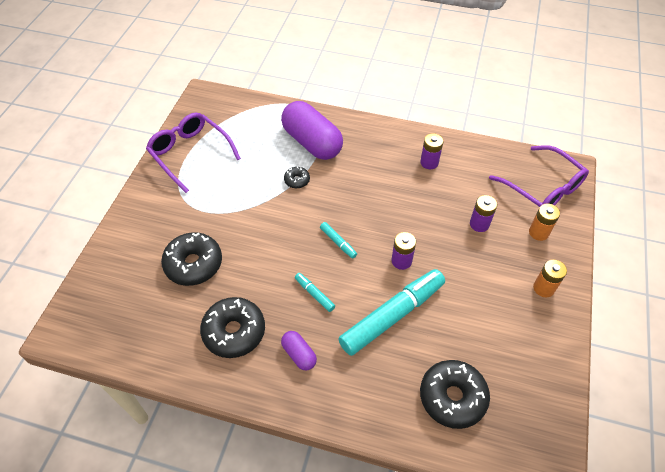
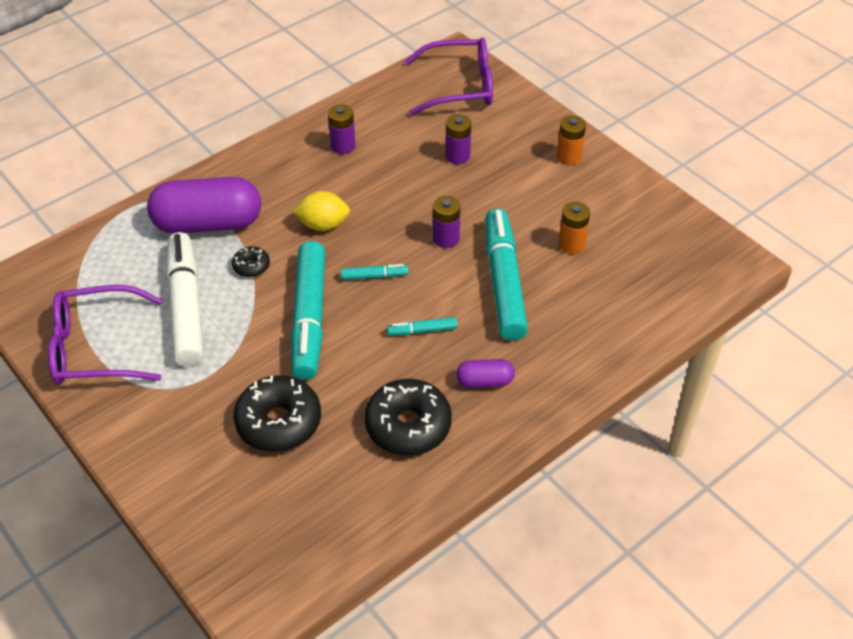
camera: 55 degrees left, 5 degrees down
black donut [420,360,490,429] -> none
orange battery [529,203,560,241] -> orange battery moved to [558,202,590,254]
none -> white marker [166,232,203,367]
none -> turquoise marker [291,241,325,380]
none -> yellow lemon [292,191,350,231]

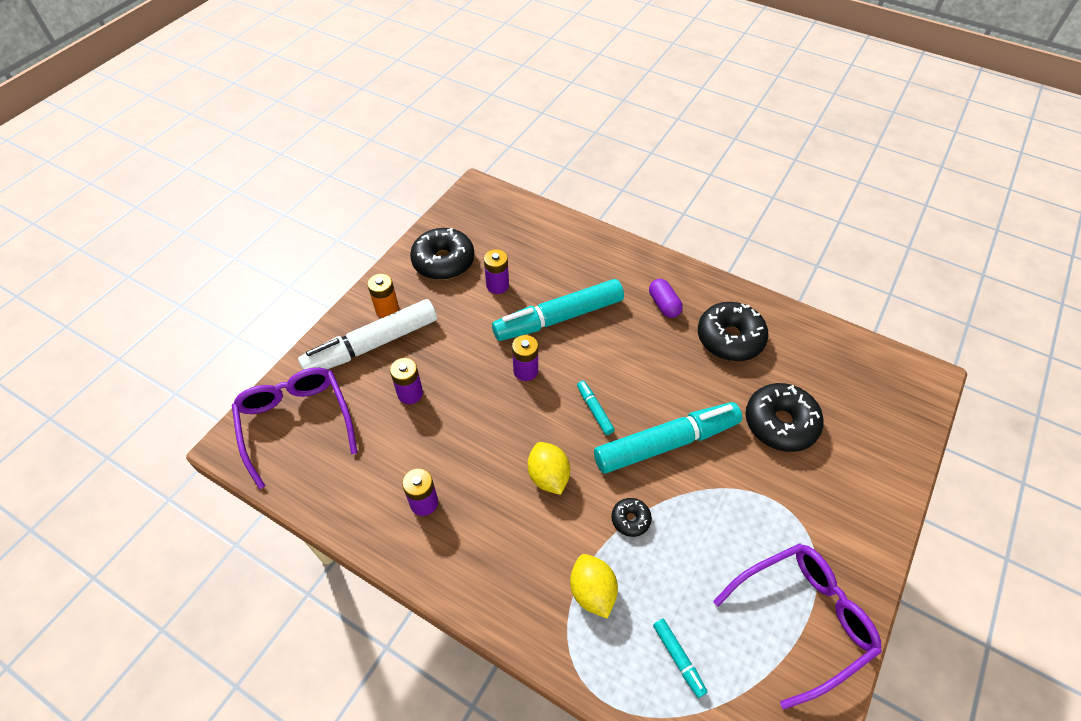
camera: 110 degrees left, 5 degrees up
purple glasses [48,285,163,385] -> purple glasses turned 90 degrees counterclockwise [713,543,882,709]
purple capsule [147,177,261,233] -> yellow lemon [570,554,618,619]
white marker [166,232,203,367] -> white marker moved to [298,299,437,370]
turquoise marker [387,317,457,336] -> turquoise marker moved to [653,619,707,698]
orange battery [558,202,590,254] -> purple battery [484,249,509,294]
none -> black donut [410,228,475,280]

